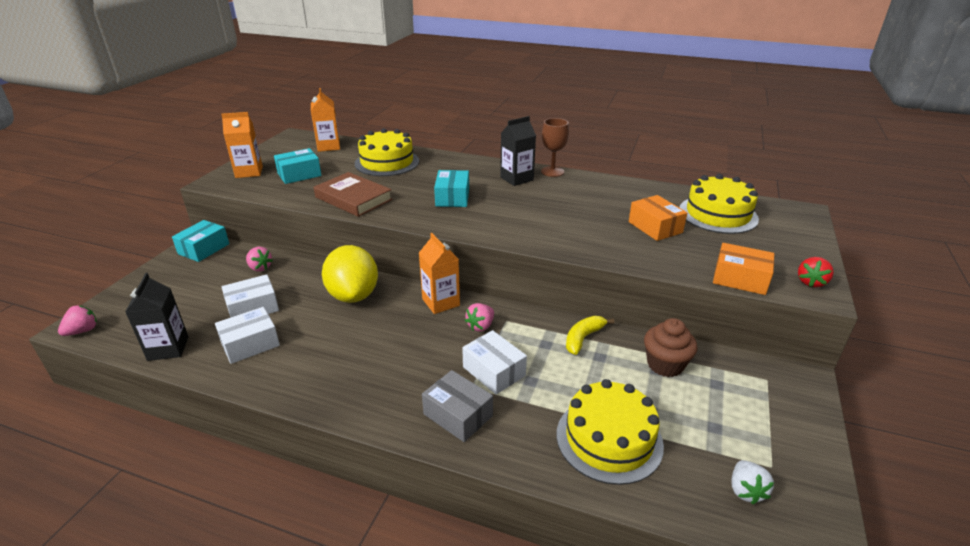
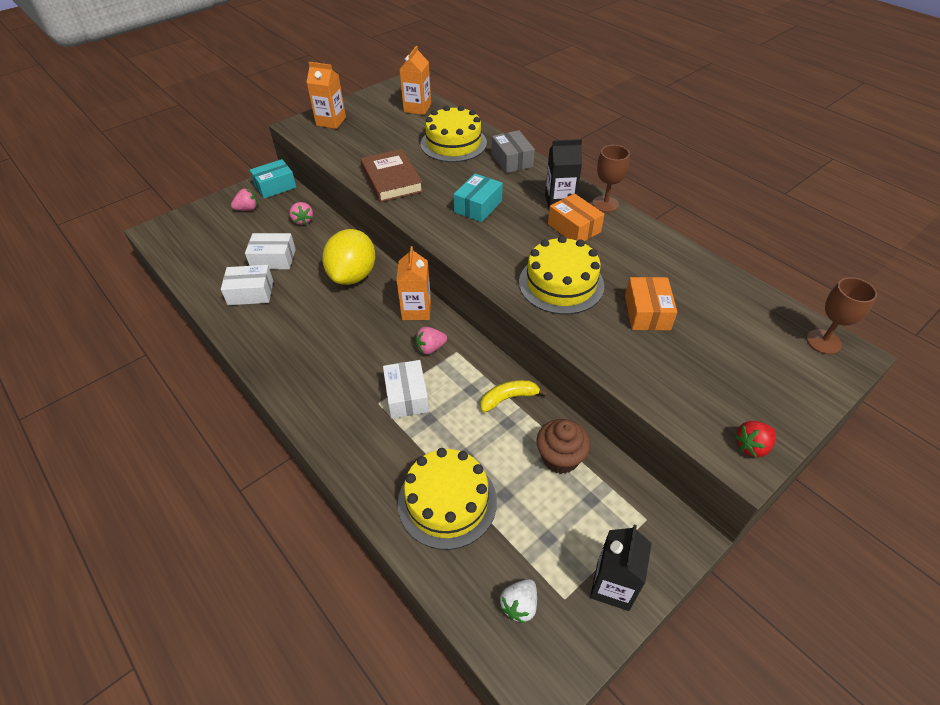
camera: 30 degrees right, 15 degrees up
pink strawberry [58,305,97,336] -> pink strawberry moved to [231,189,258,211]
black carton [125,273,189,361] -> black carton moved to [590,525,652,611]
turquoise box [274,148,322,184] -> none
grey box [422,370,493,442] -> grey box moved to [492,130,535,173]
yellow cake [679,174,759,234] -> yellow cake moved to [519,236,604,315]
orange box [713,243,774,295] -> orange box moved to [548,194,604,241]
none -> brown goblet [806,277,877,354]

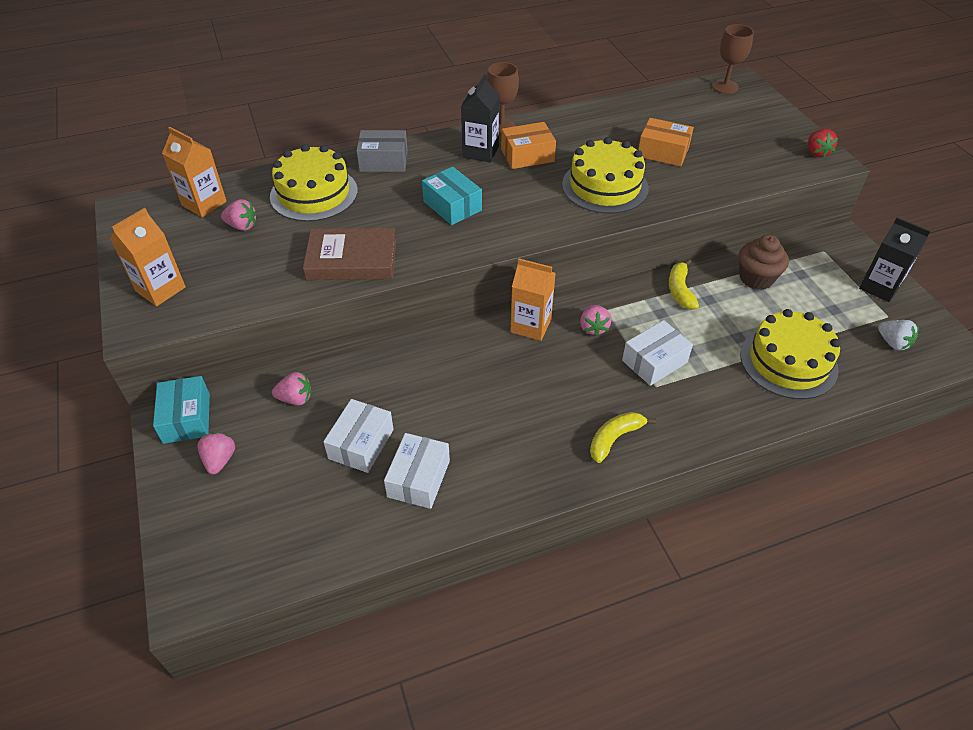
camera: 70 degrees left, 0 degrees up
yellow lemon [322,229,375,285] -> none
white box [383,360,429,419] -> white box turned 45 degrees counterclockwise [622,320,693,386]
none -> pink strawberry [221,199,257,231]
none -> yellow banana [590,412,656,463]

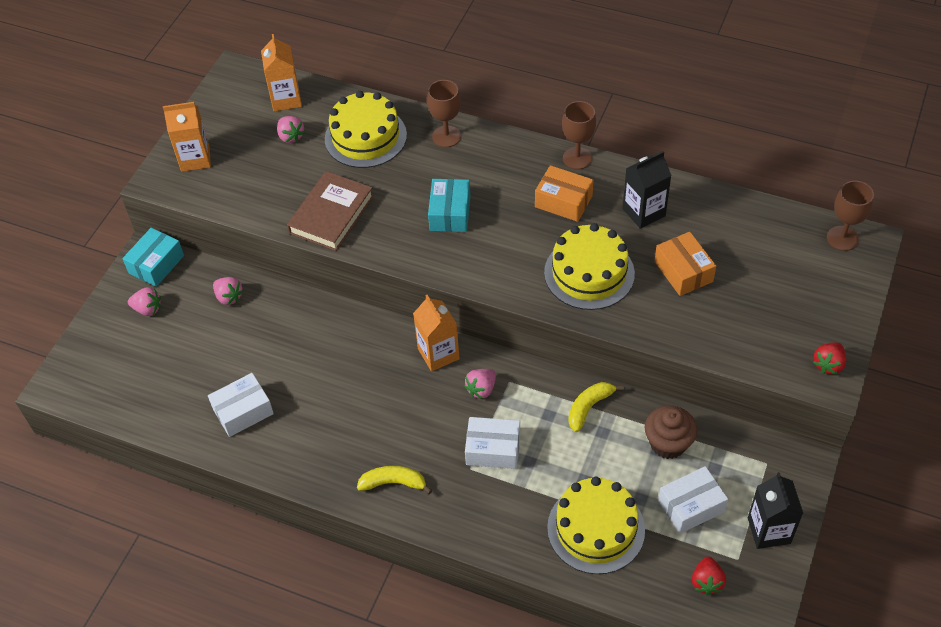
camera: 45 degrees right, 5 degrees up
pink strawberry [197,432,235,475] -> pink strawberry turned 60 degrees clockwise [128,287,161,316]
brown book [303,228,396,280] -> brown book turned 75 degrees clockwise [287,171,374,251]
white box [323,399,394,473] -> white box moved to [658,466,728,534]
grey box [356,130,408,172] -> brown goblet [427,80,461,147]
black carton [461,74,500,162] -> black carton moved to [623,151,671,229]
white strawberry [878,320,919,350] -> red strawberry [692,557,726,595]

